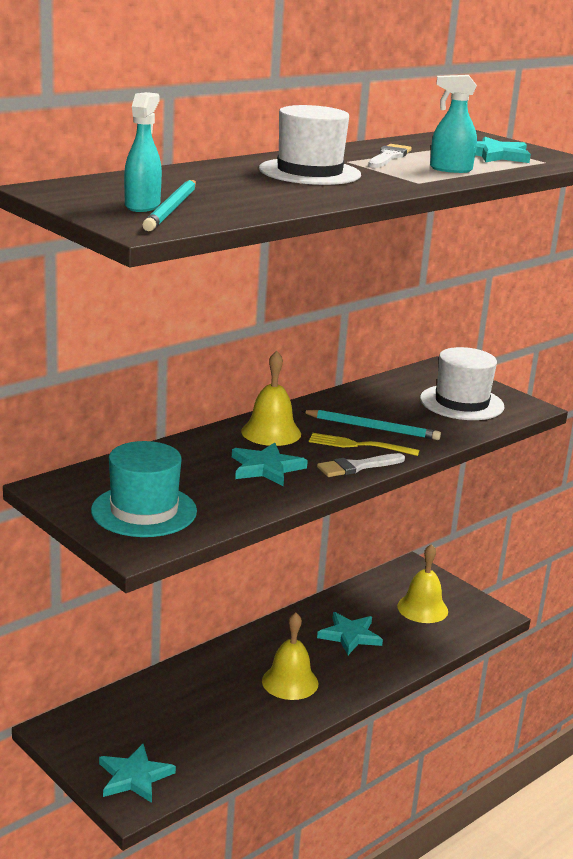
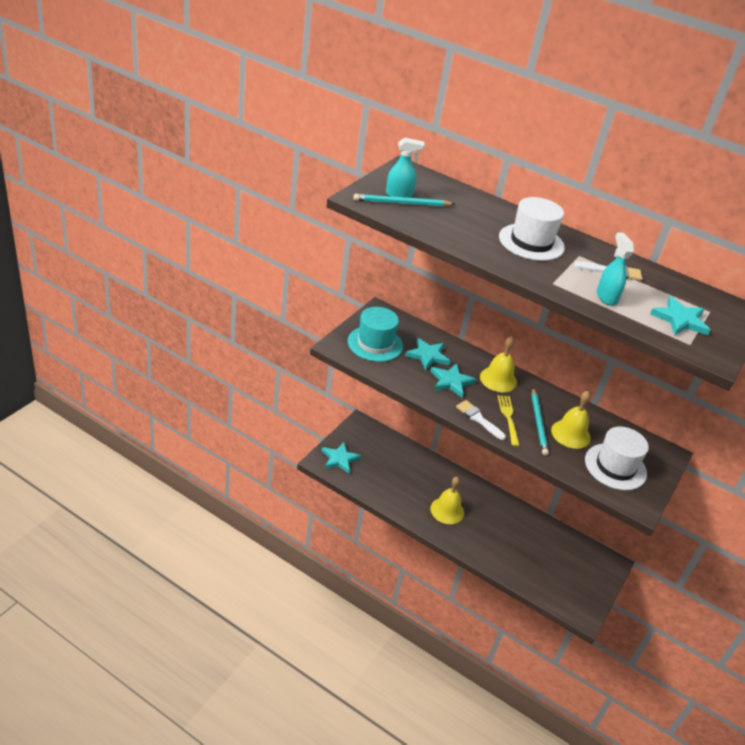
camera: 70 degrees right, 15 degrees up
turquoise star [317,612,383,655] -> turquoise star moved to [405,338,451,371]
yellow bell [397,544,448,623] -> yellow bell moved to [551,391,591,449]

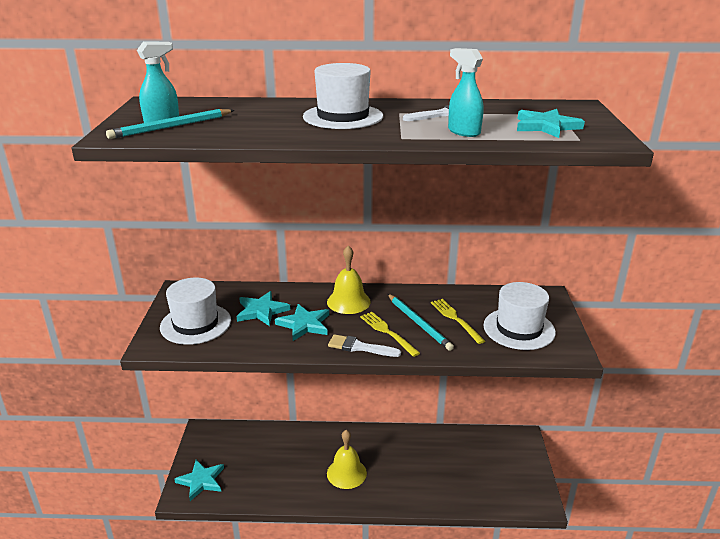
camera: 25 degrees left, 10 degrees down
turquoise hat [348,307,403,362] -> white hat [160,278,231,345]
yellow bell [551,391,591,449] -> yellow fork [431,299,485,344]

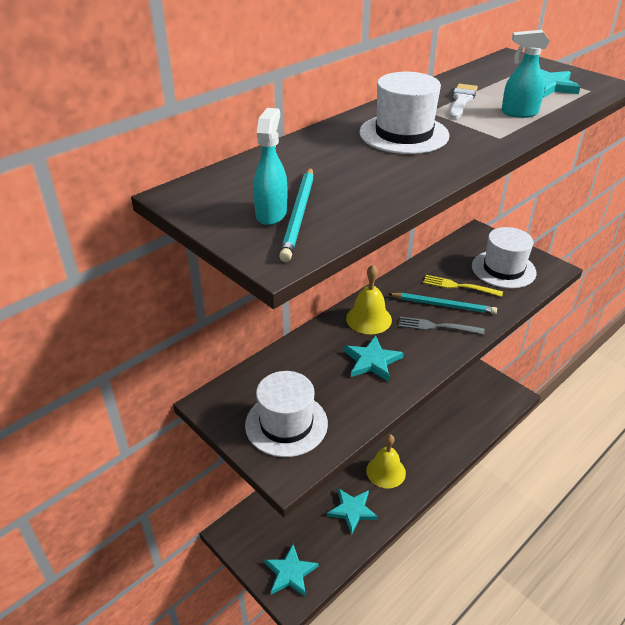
camera: 45 degrees left, 10 degrees up
turquoise star [237,291,291,326] -> turquoise star moved to [327,488,378,535]
white brush [328,334,401,357] -> none
yellow fork [360,312,420,357] -> grey fork [399,317,485,334]

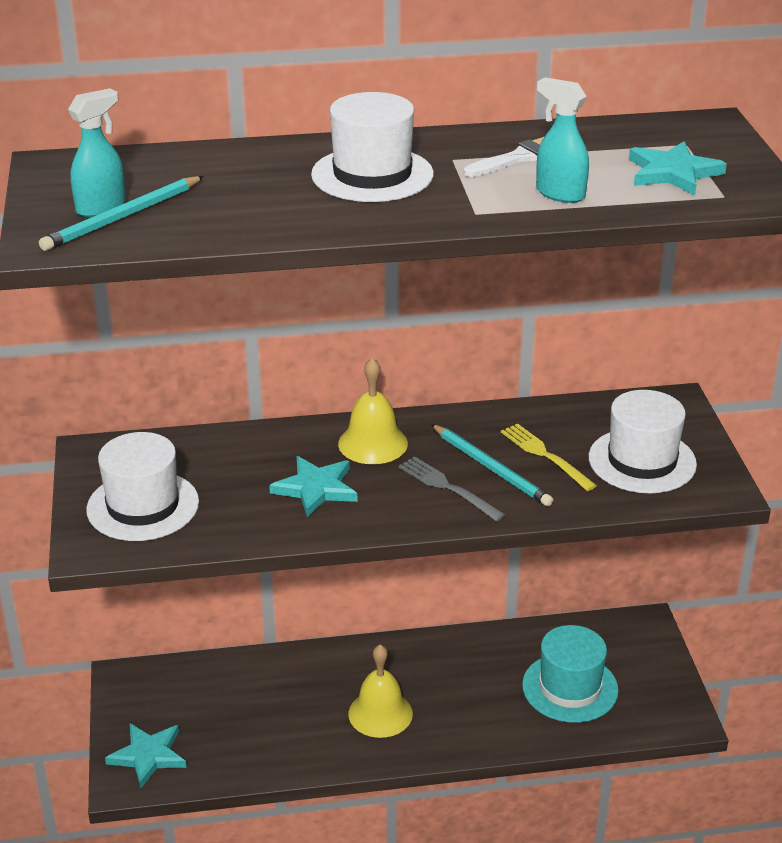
camera: 35 degrees right, 5 degrees down
turquoise star [327,488,378,535] -> none
none -> turquoise hat [522,625,619,723]

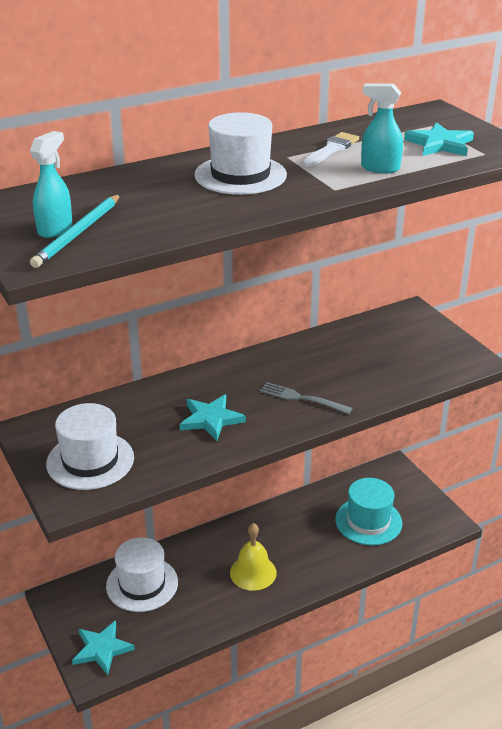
camera: 20 degrees left, 0 degrees up
yellow bell [338,358,408,464] -> none
turquoise pencil [431,424,553,506] -> none
yellow fork [501,424,597,491] -> none
white hat [589,390,697,493] -> white hat moved to [106,537,178,612]

